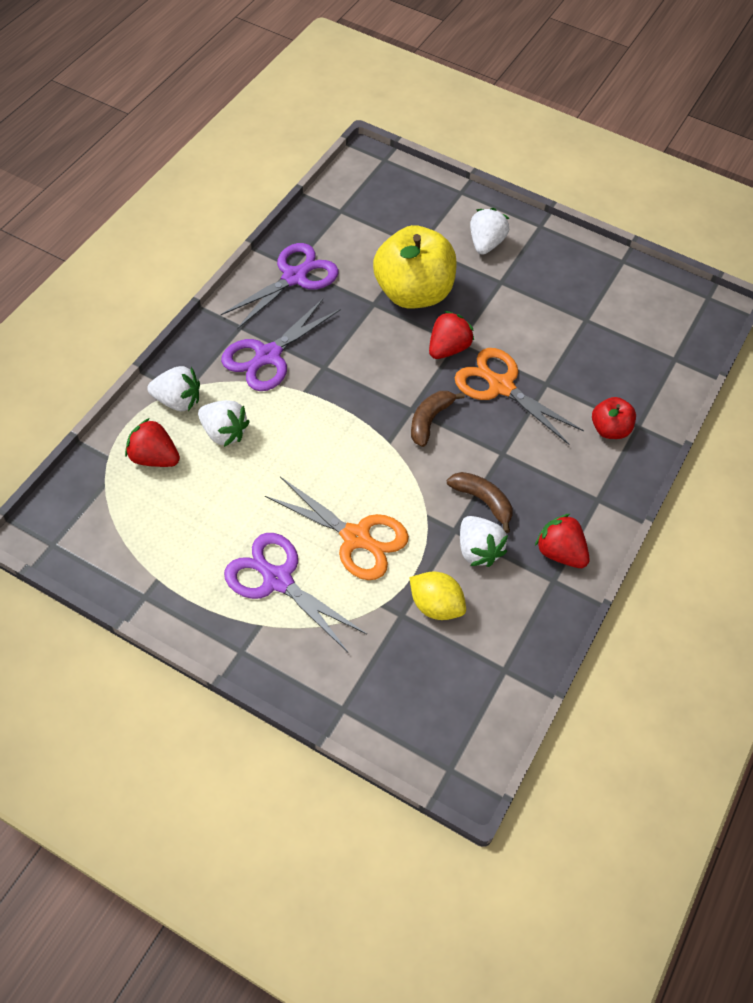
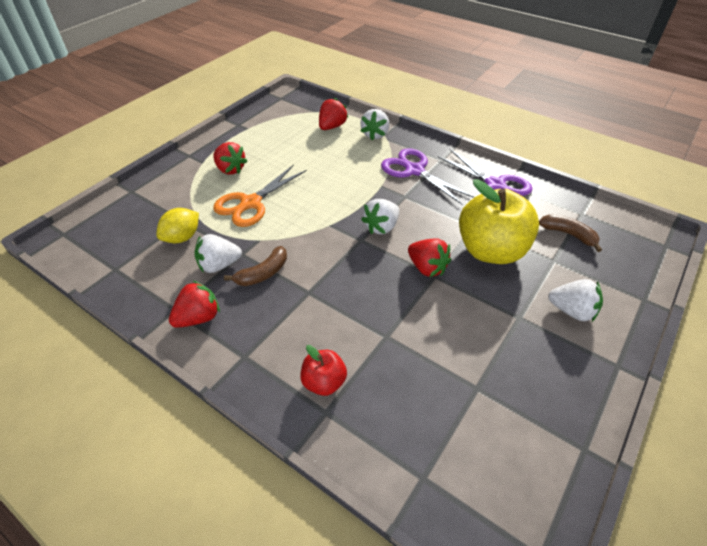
camera: 100 degrees right, 10 degrees down
white strawberry [198,400,250,447] -> white strawberry moved to [361,199,399,234]
purple scissors [224,533,367,653] -> red strawberry [213,142,247,175]
brown banana [411,391,465,447] -> brown banana moved to [539,215,602,252]
orange scissors [455,348,584,445] -> none

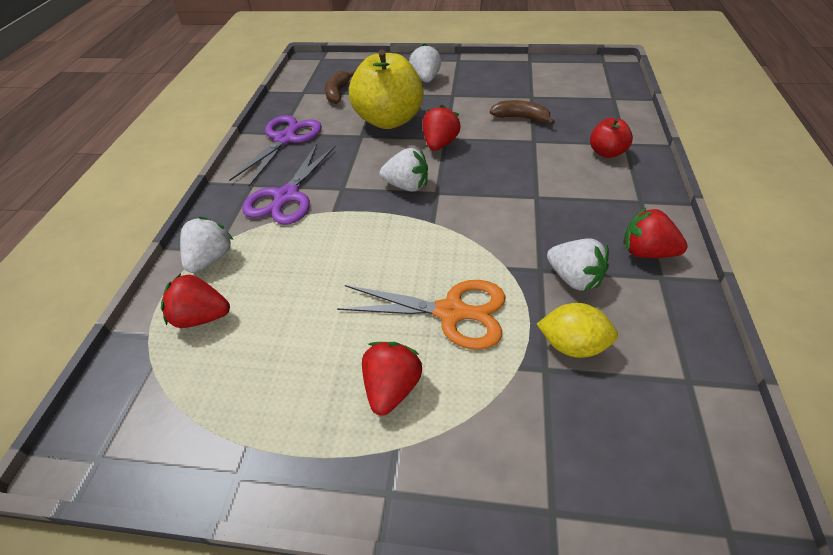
camera: 115 degrees left, 0 degrees up
brown banana [224,246,287,286] -> brown banana moved to [490,100,555,125]
white strawberry [360,109,389,140] -> white strawberry turned 60 degrees counterclockwise [180,216,234,273]

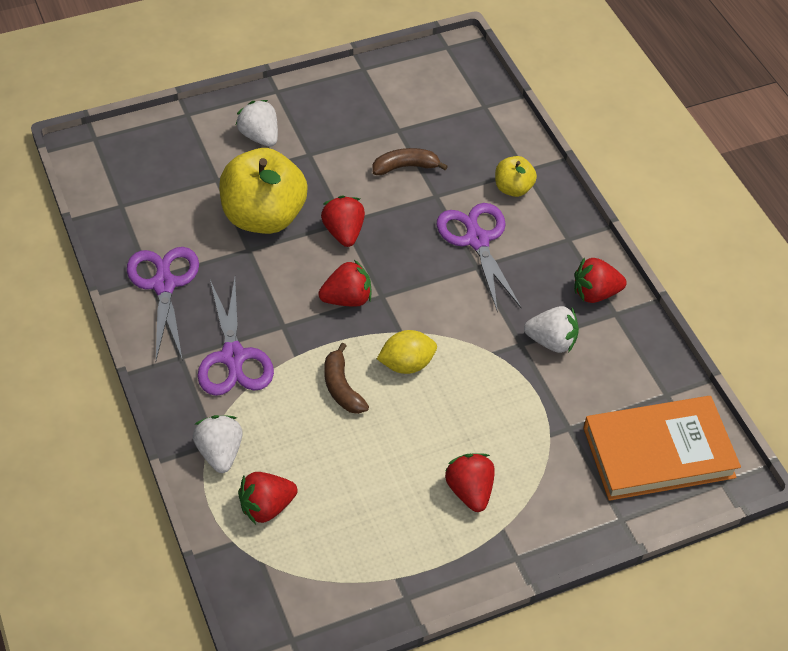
camera: 35 degrees left, 5 degrees up
brown banana [325,71,355,104] -> brown banana moved to [324,343,369,414]
orange scissors [337,280,506,350] -> none
white strawberry [380,148,428,192] -> red strawberry [318,260,371,307]
yellow lemon [537,303,618,358] -> yellow lemon moved to [377,330,437,374]
red apple [590,118,633,158] -> yellow apple [495,156,537,197]
none -> purple scissors [437,203,521,313]
none -> orange book [583,396,741,501]

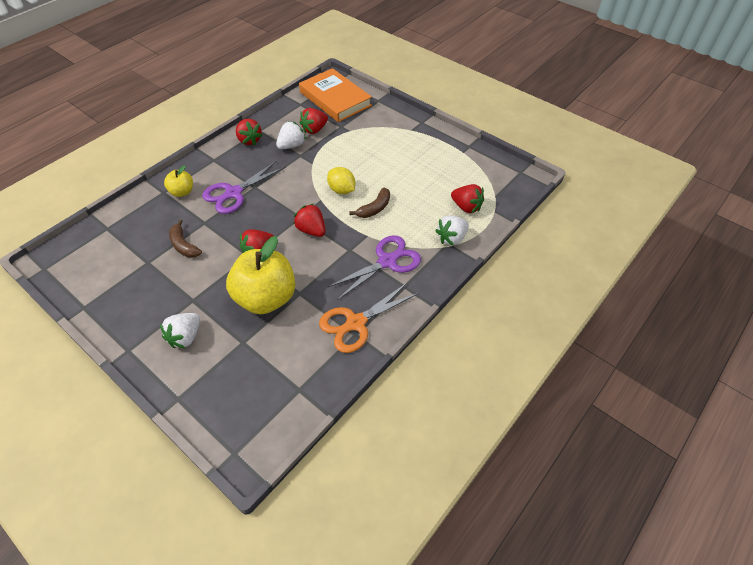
camera: 115 degrees left, 0 degrees up
purple scissors [127,247,199,361] -> orange scissors [319,282,419,353]
red strawberry [445,453,495,512] -> red strawberry moved to [299,108,328,134]
white strawberry [524,306,579,353] -> white strawberry turned 60 degrees clockwise [276,121,306,149]

